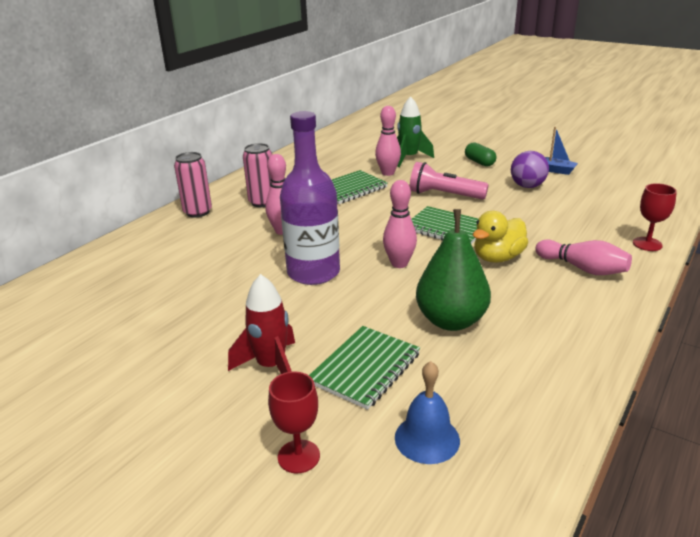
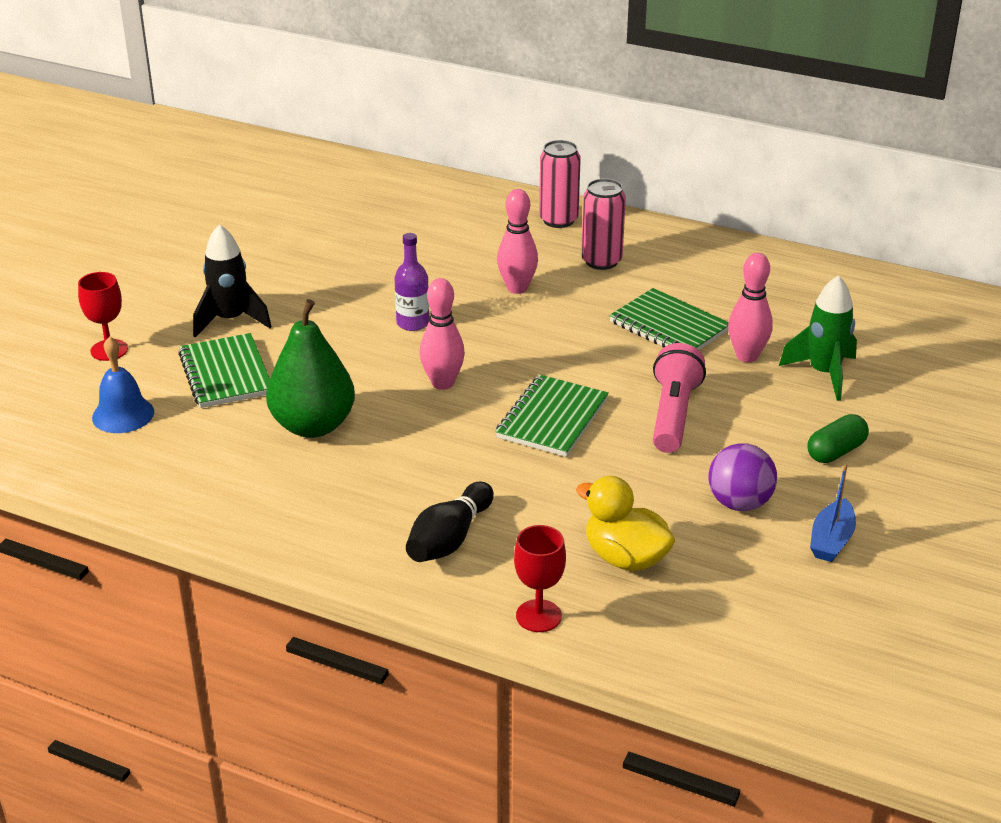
camera: 80 degrees right, 5 degrees up
red rocket [228,274,295,374] -> black rocket [193,224,272,338]
purple bottle [280,111,340,285] -> purple bottle [395,233,429,331], size x0.50
green notebook [309,326,420,410] -> green notebook turned 45 degrees clockwise [178,333,270,408]
yellow duck [473,211,528,263] -> yellow duck moved to [576,476,675,571]
pink bowling pin [535,239,632,275] -> black bowling pin [406,482,494,562]

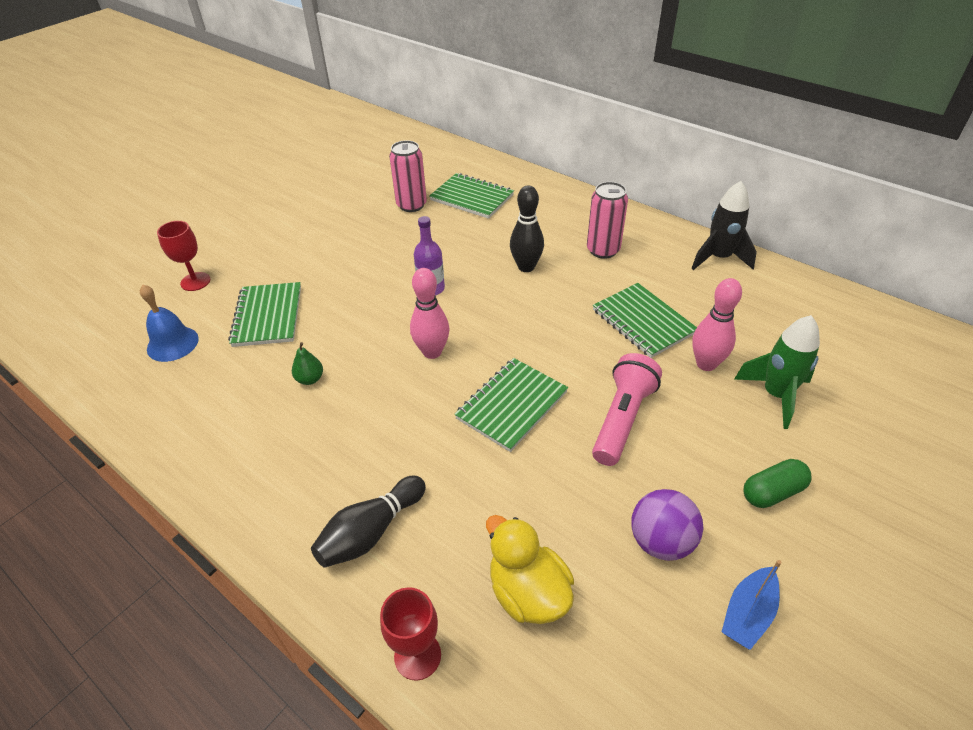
camera: 15 degrees right, 10 degrees up
black rocket [193,224,272,338] -> black rocket moved to [691,181,757,270]
green pear [266,299,355,438] -> green pear [292,342,323,385], size x0.41
pink bowling pin [497,189,538,294] -> black bowling pin [510,185,544,272]
pink can [539,140,581,228] -> pink can moved to [389,140,427,212]
none -> green notebook [429,173,514,219]

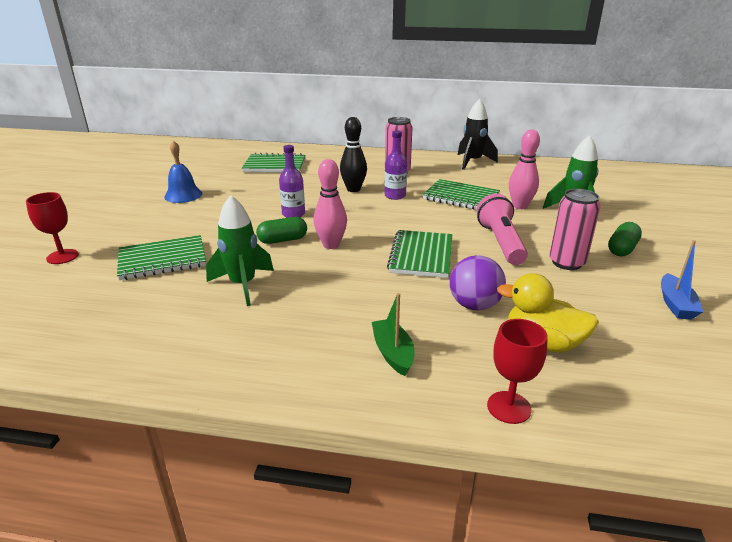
camera: 30 degrees left, 15 degrees down
blue bell [140,285,199,362] -> blue bell moved to [164,141,202,203]
green notebook [228,282,301,347] -> green notebook turned 75 degrees counterclockwise [117,235,206,280]
green pear [292,342,323,385] -> green rocket [206,195,274,306]
black bowling pin [311,476,426,568] -> green boat [372,293,414,376]
pink can [389,140,427,212] -> pink can moved to [549,189,601,270]
purple ball [631,489,703,561] -> purple ball moved to [450,255,506,310]
none -> green capsule [256,217,307,244]
none -> purple bottle [385,130,407,200]

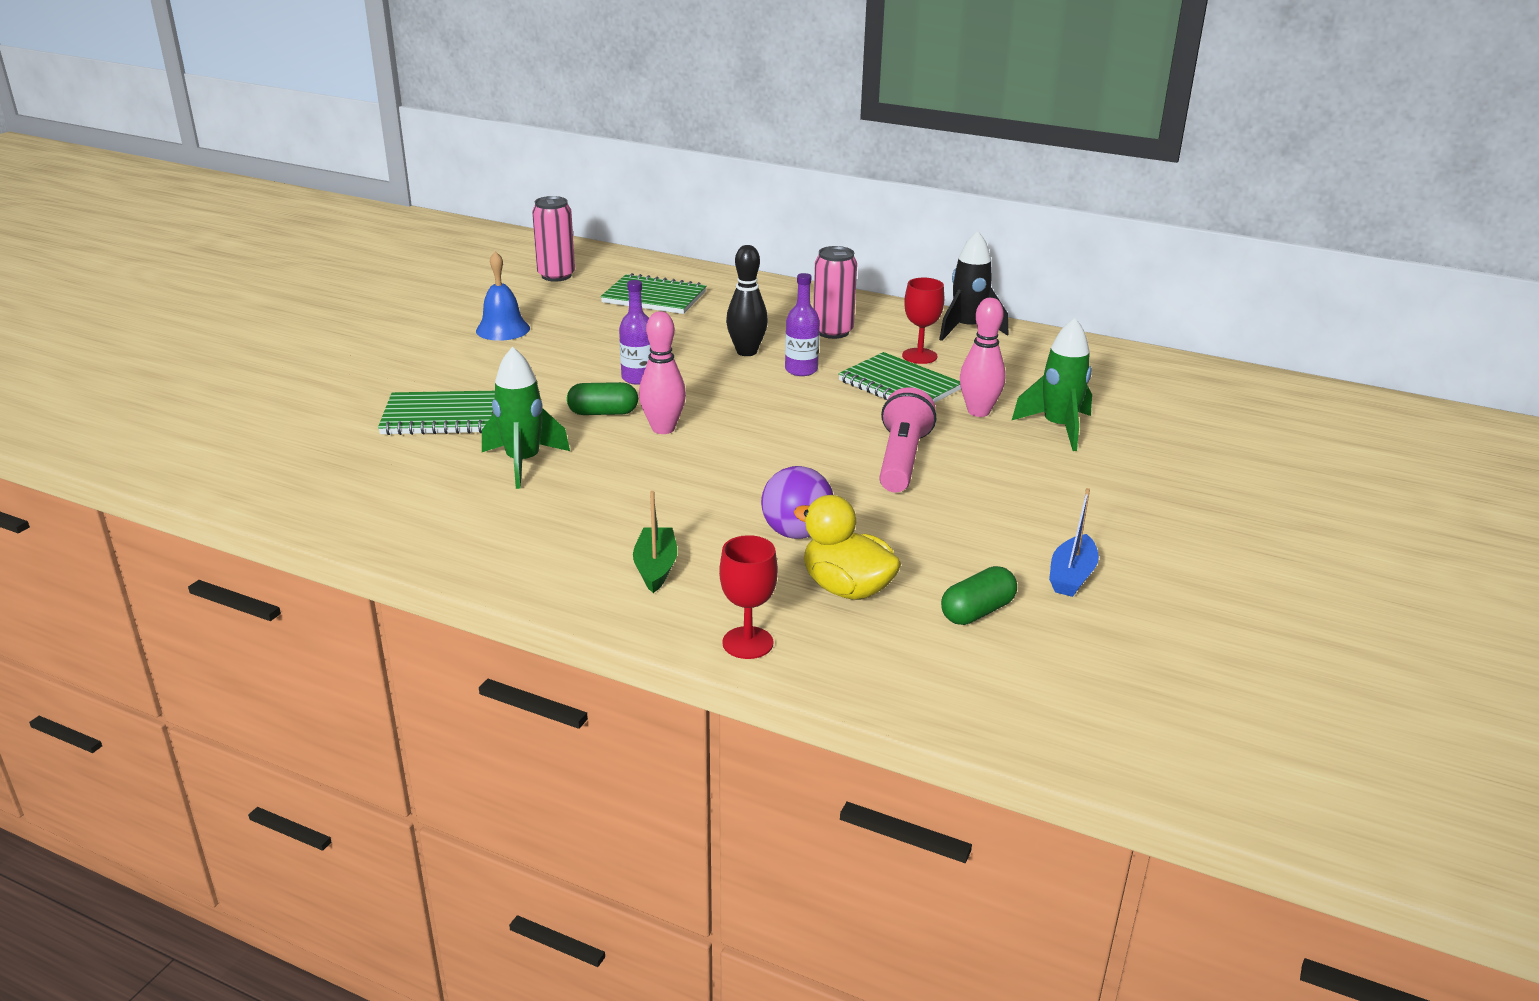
camera: 15 degrees right, 0 degrees up
red goblet [26,192,79,264] -> red goblet moved to [902,278,944,364]
green notebook [387,230,452,278] -> none
pink can [549,189,601,270] -> pink can moved to [532,196,575,282]
green capsule [608,222,642,256] -> green capsule moved to [941,566,1017,625]

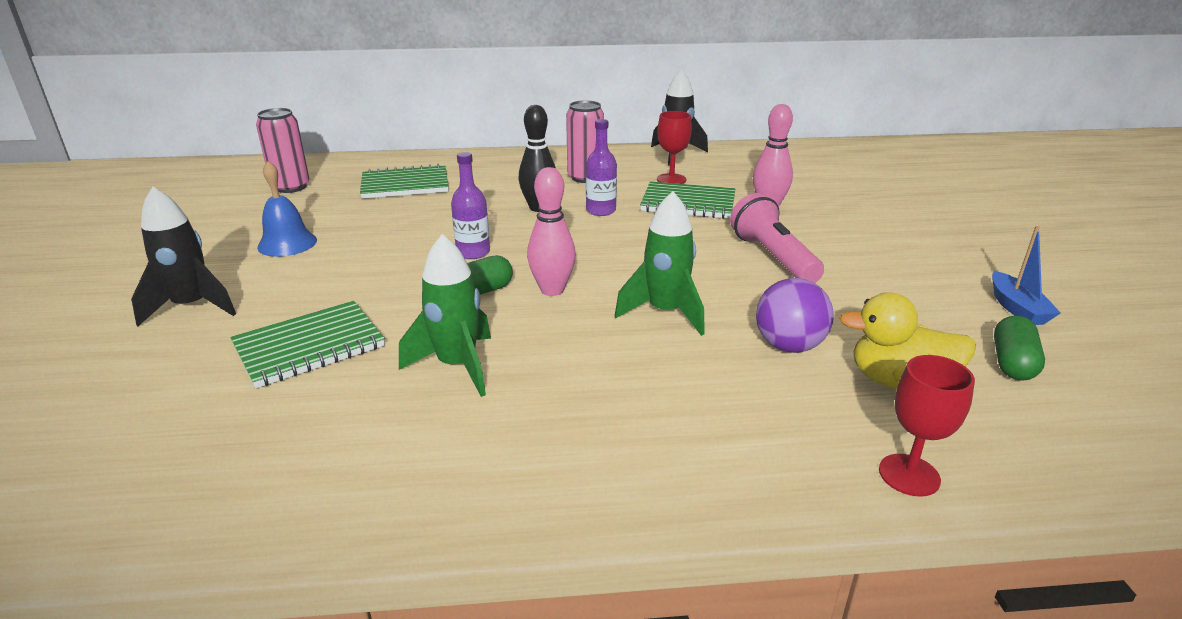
camera: 30 degrees left, 0 degrees up
green boat [633,491,677,593] -> none
green rocket [1011,318,1092,451] -> green rocket moved to [615,191,705,336]
none -> black rocket [131,186,236,327]

